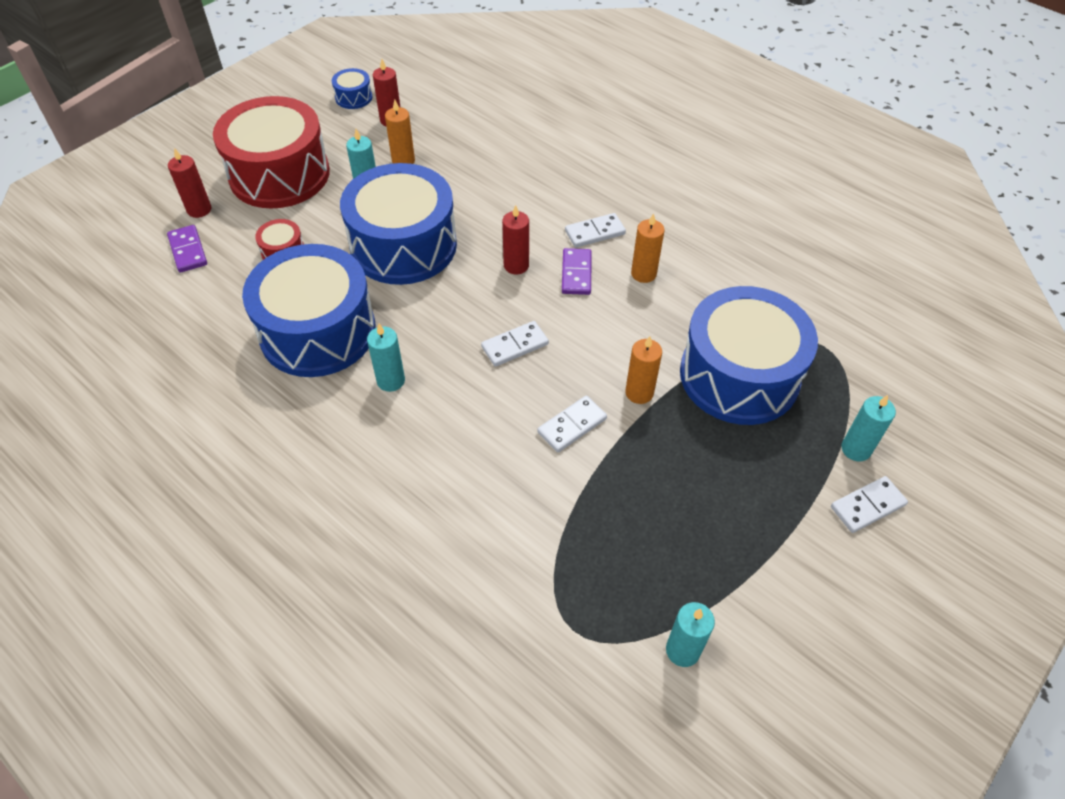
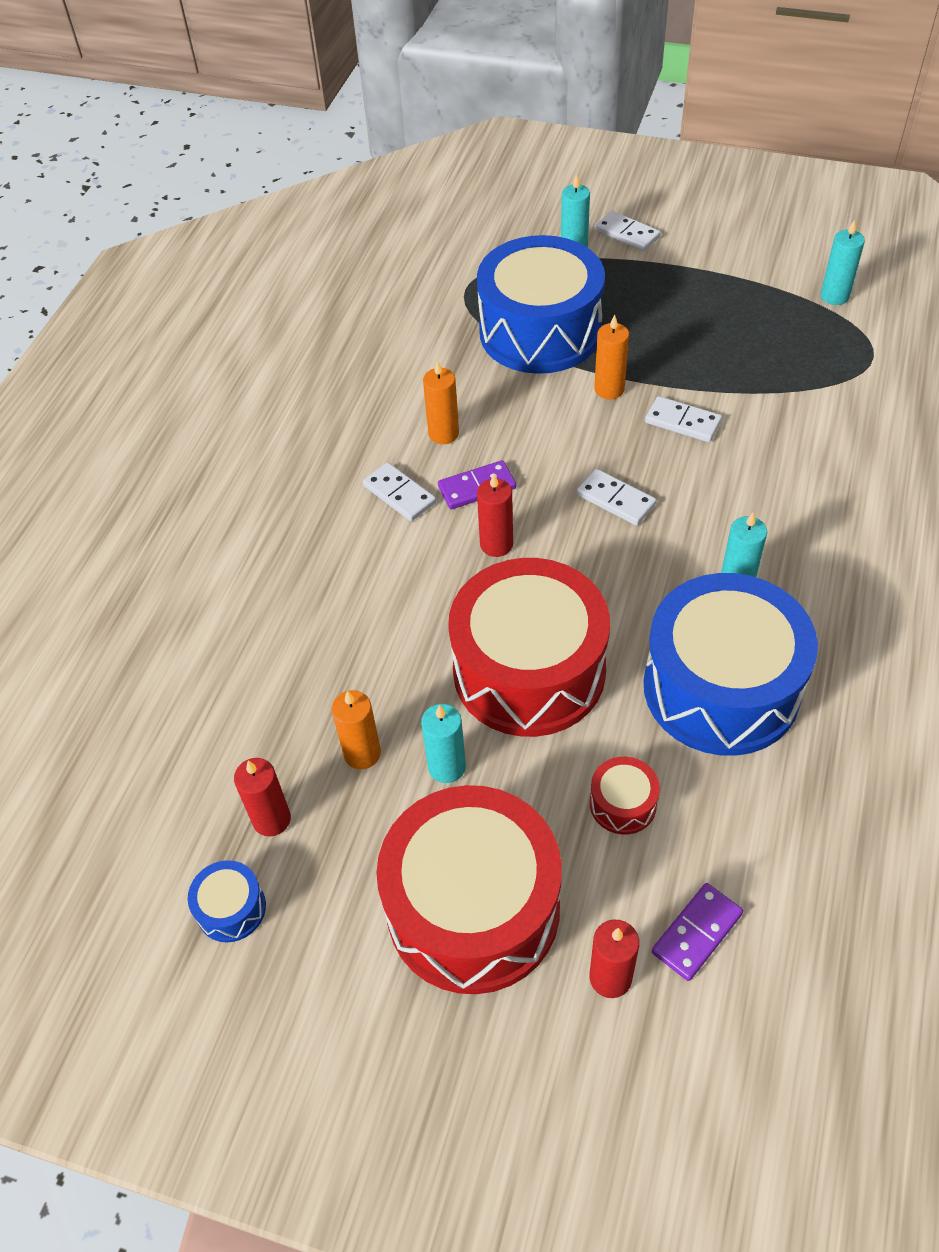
camera: 110 degrees left, 0 degrees up
blue drum [340,163,457,285] -> red drum [448,558,610,737]

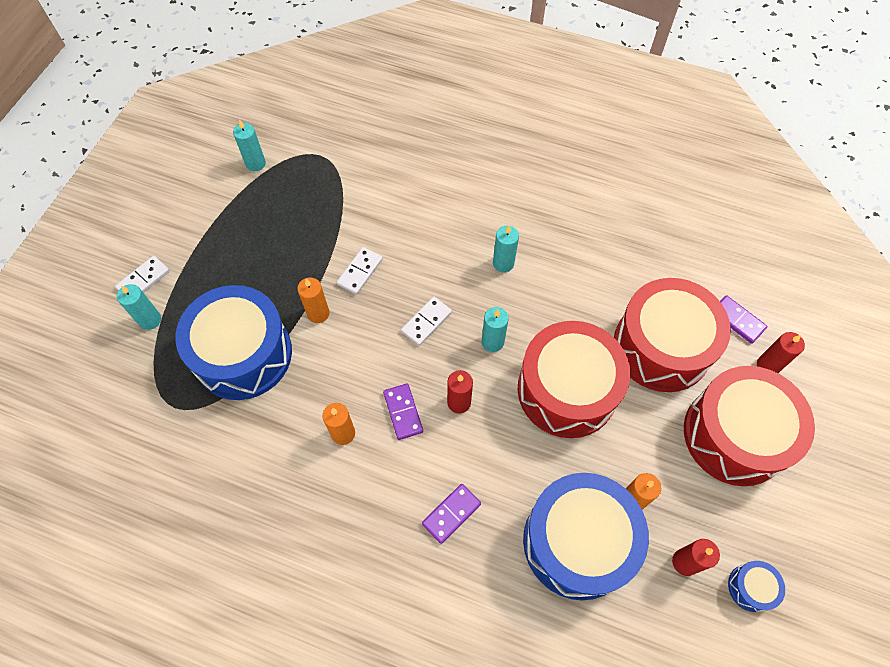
camera: 90 degrees left, 10 degrees up
white domino [363,462,436,521] -> none
turquoise candle [421,704,466,783] -> turquoise candle moved to [482,307,509,352]
red drum [590,757,660,835] -> red drum [614,278,731,392], size x2.47
blue drum [644,573,818,756] -> blue drum moved to [523,473,649,600]
none -> purple domino [422,484,481,544]

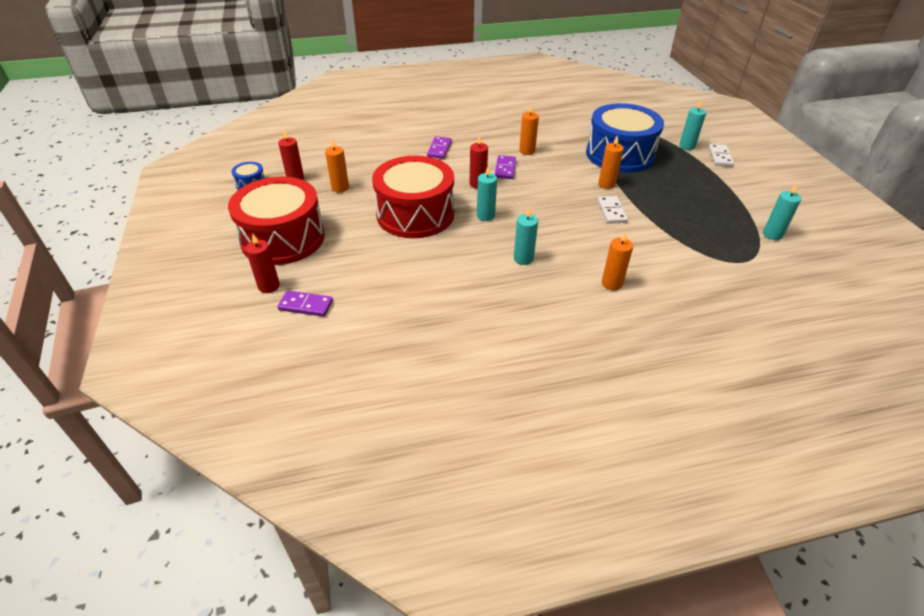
camera: 145 degrees right, 20 degrees down
purple domino [383,384,423,440] -> purple domino turned 60 degrees clockwise [495,155,516,179]
white domino [401,297,452,346] -> none
blue drum [523,473,649,600] -> none
red drum [614,278,731,392] -> none
none -> orange candle [602,231,633,290]

